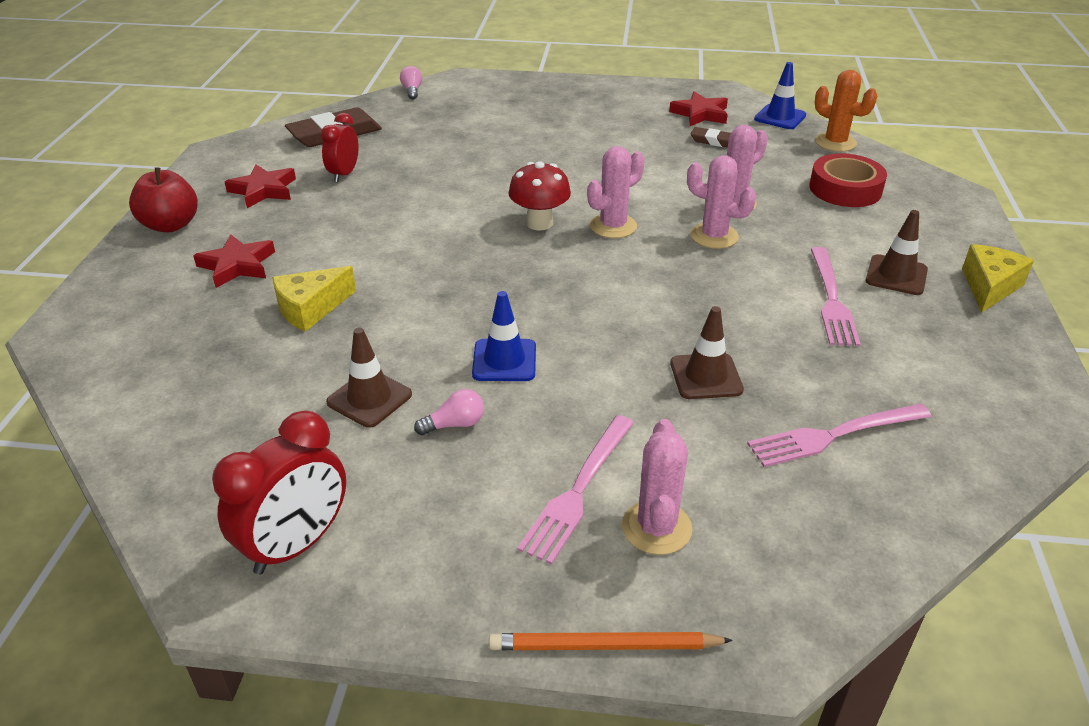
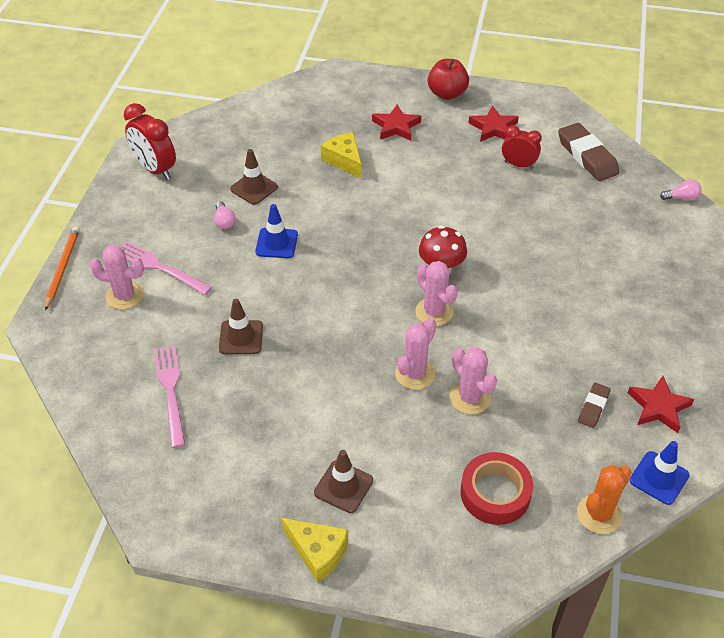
camera: 95 degrees right, 10 degrees up
pink fork [811,247,861,346] -> none

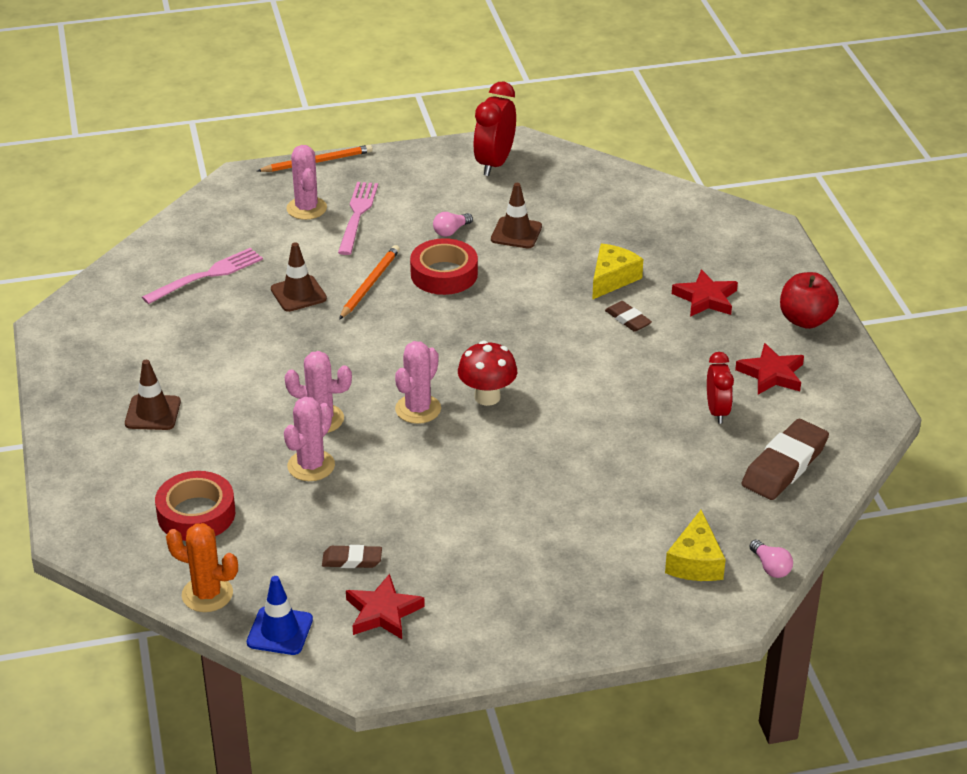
camera: 65 degrees right, 10 degrees down
blue traffic cone [255,204,298,258] -> red tape [410,238,478,295]
yellow cheese [282,518,348,582] -> yellow cheese moved to [665,510,726,581]
none -> orange pencil [339,245,400,320]
none -> brown eraser [605,301,652,332]

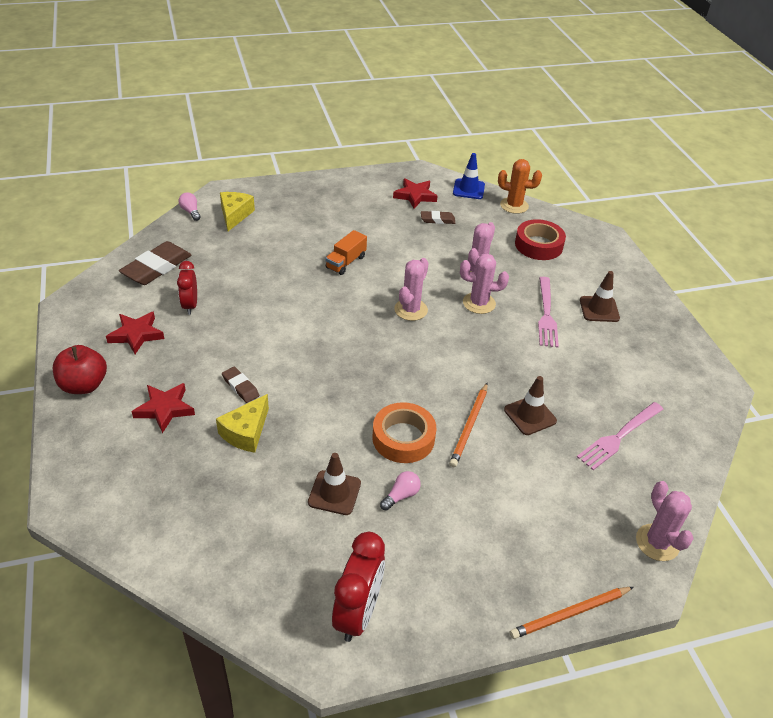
camera: 175 degrees right, 5 degrees up
pink cactus [286,145,327,220] -> pink cactus moved to [636,481,694,561]
pink fork [338,182,378,255] -> pink fork moved to [538,277,559,347]
red tape [410,238,478,295] -> orange tape [372,402,436,463]
red mushroom [458,341,517,406] -> none
none -> orange truck [325,230,367,275]

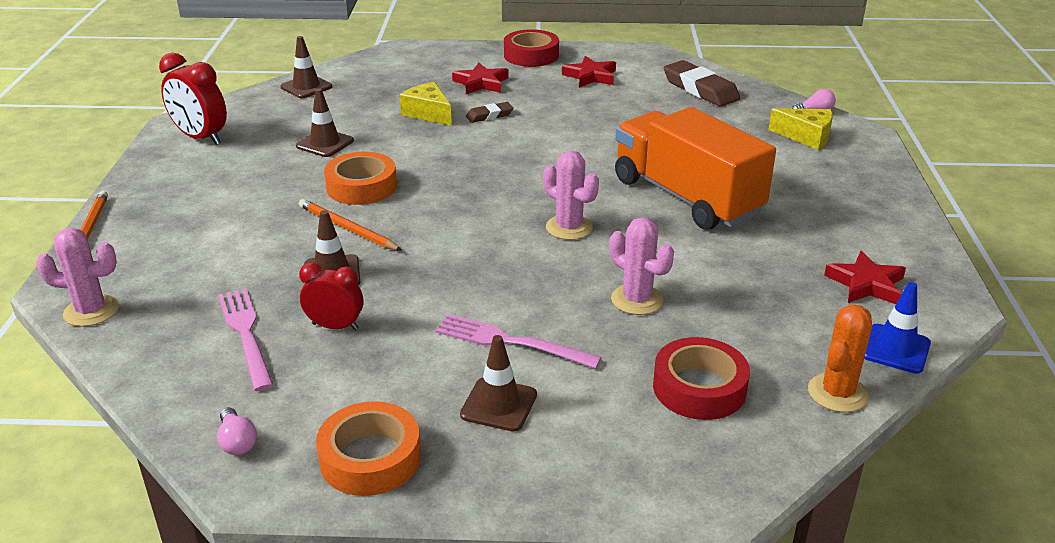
camera: 110 degrees right, 10 degrees down
red apple [53,345,107,394] -> red tape [504,29,559,67]
red clock [177,261,197,315] -> red clock moved to [299,262,363,330]
orange truck [325,230,367,275] -> orange truck [615,107,776,230], size x2.40
pink light bulb [380,471,421,511] -> pink light bulb moved to [217,407,257,455]
brown eraser [421,211,455,224] -> none
pink cactus [460,254,509,314] -> none
none -> brown traffic cone [280,36,332,98]
none -> orange tape [316,401,421,496]

